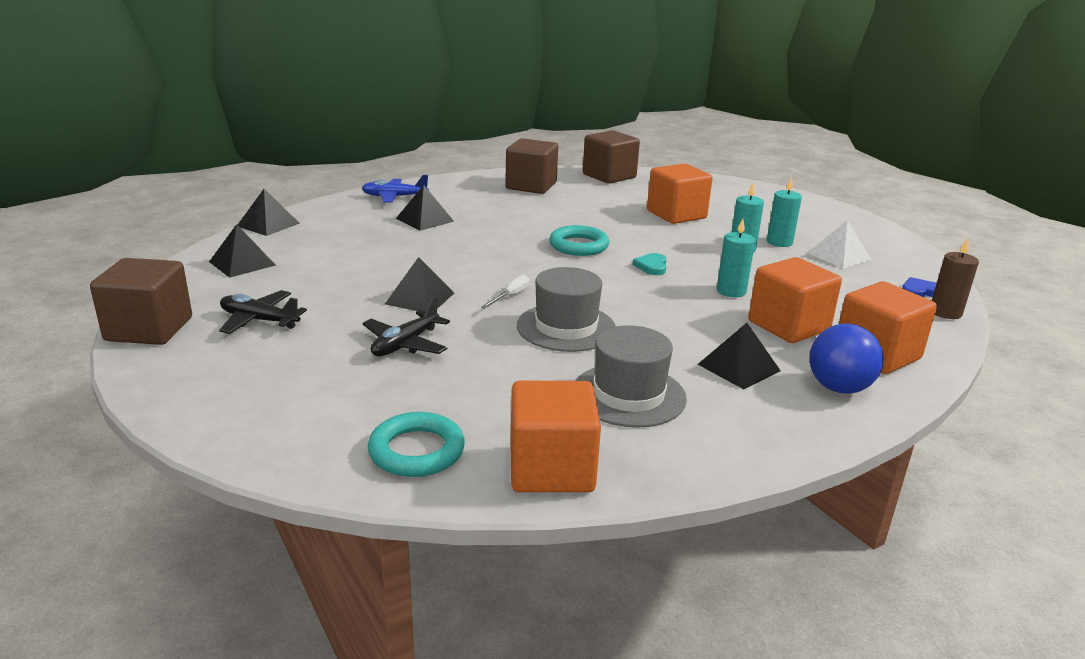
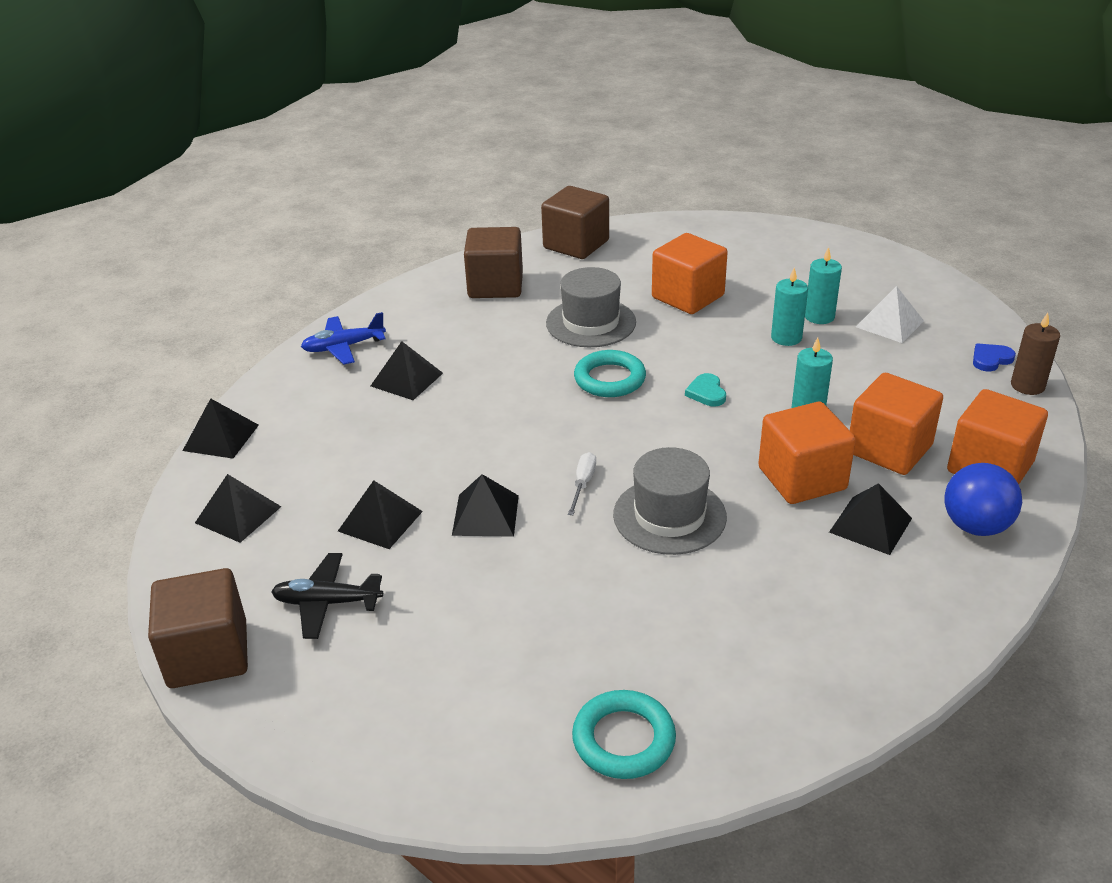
camera: 15 degrees left, 10 degrees up
black plane [362,296,450,356] -> none
orange cube [510,380,601,493] -> orange cube moved to [758,402,856,504]
grey hat [575,325,687,428] -> grey hat moved to [546,267,636,347]
none -> black pyramid [338,480,423,549]

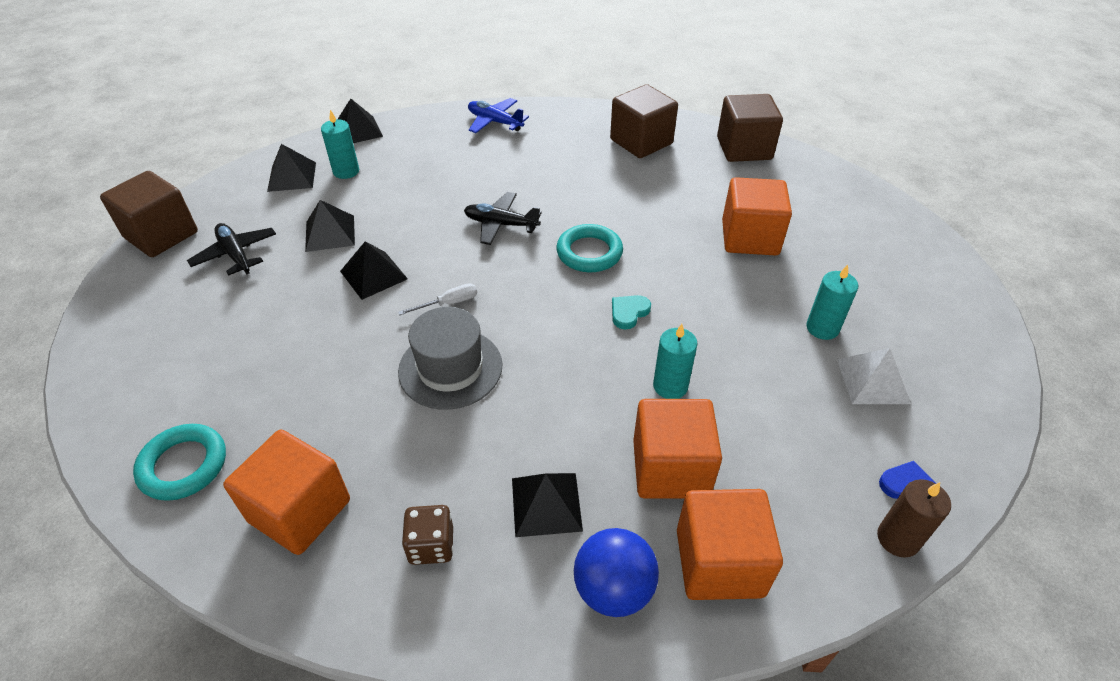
camera: 50 degrees right, 10 degrees up
black pyramid [371,341,443,400] -> none
grey hat [546,267,636,347] -> none
orange cube [758,402,856,504] -> orange cube moved to [223,430,350,555]
turquoise candle [771,267,808,346] -> turquoise candle moved to [321,110,359,179]
none -> brown dice [402,505,453,565]
none -> black plane [464,192,542,245]

